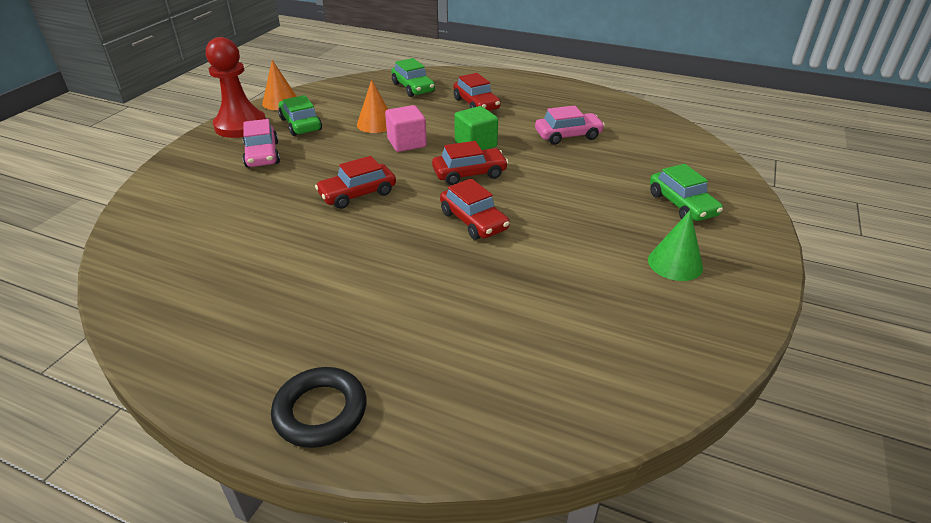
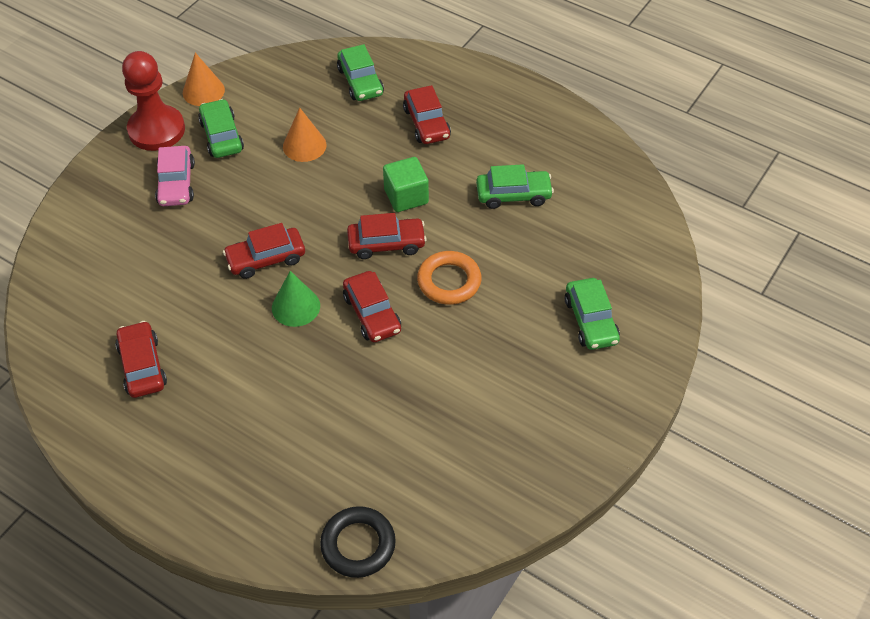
camera: 10 degrees right, 15 degrees up
black ring [271,367,367,448] -> black ring moved to [320,506,396,578]
pink cube [385,105,427,152] -> none
pink car [535,105,605,145] -> green car [476,164,554,209]
green cone [648,210,703,281] -> green cone moved to [272,271,320,327]
none -> red car [115,321,167,398]
none -> orange ring [417,251,482,305]

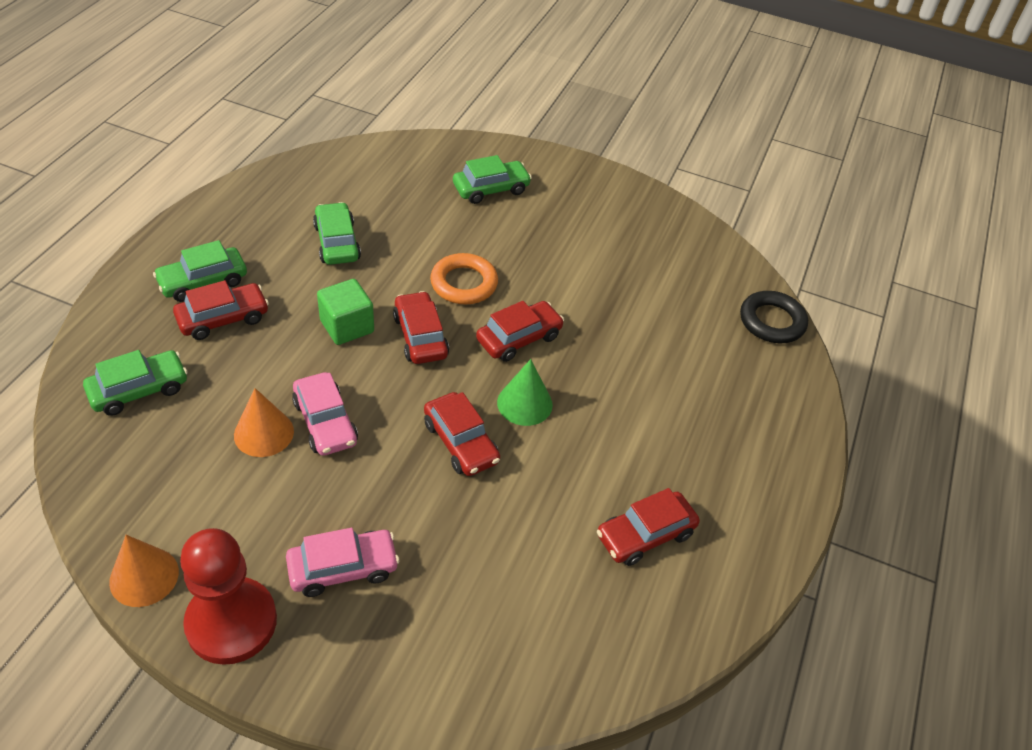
camera: 105 degrees left, 5 degrees down
green car [198,99,244,158] -> green car moved to [153,240,247,302]
none -> pink car [292,372,358,456]

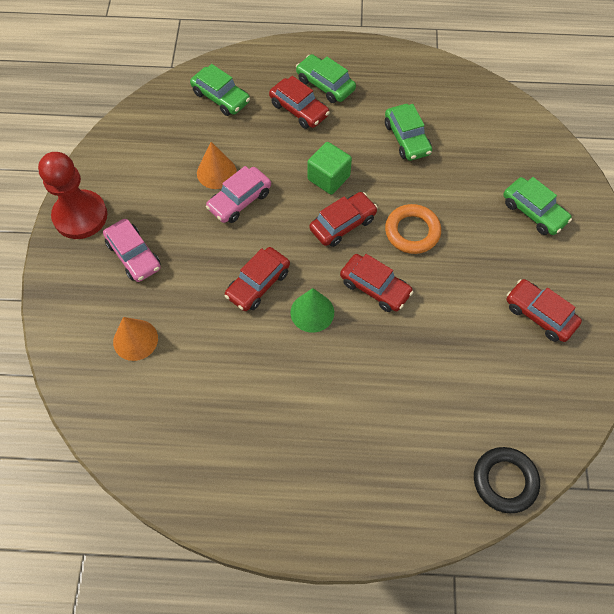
camera: 75 degrees right, 15 degrees up
orange cone [109,535,179,607] -> orange cone moved to [113,317,158,361]
green car [313,202,361,265] -> green car turned 105 degrees clockwise [385,104,432,161]
red car [597,488,700,566] -> red car moved to [506,279,582,342]

